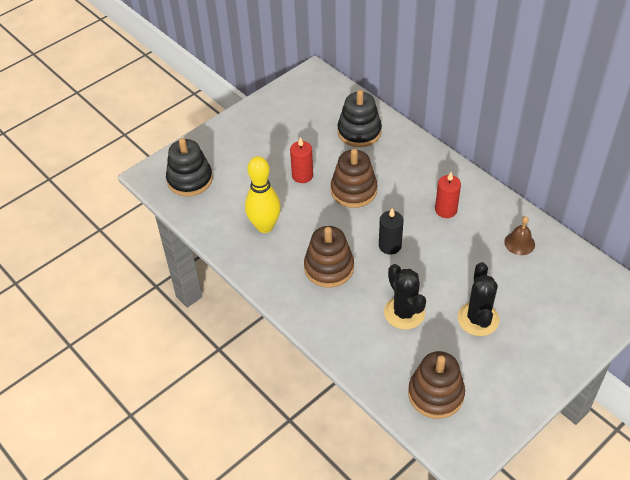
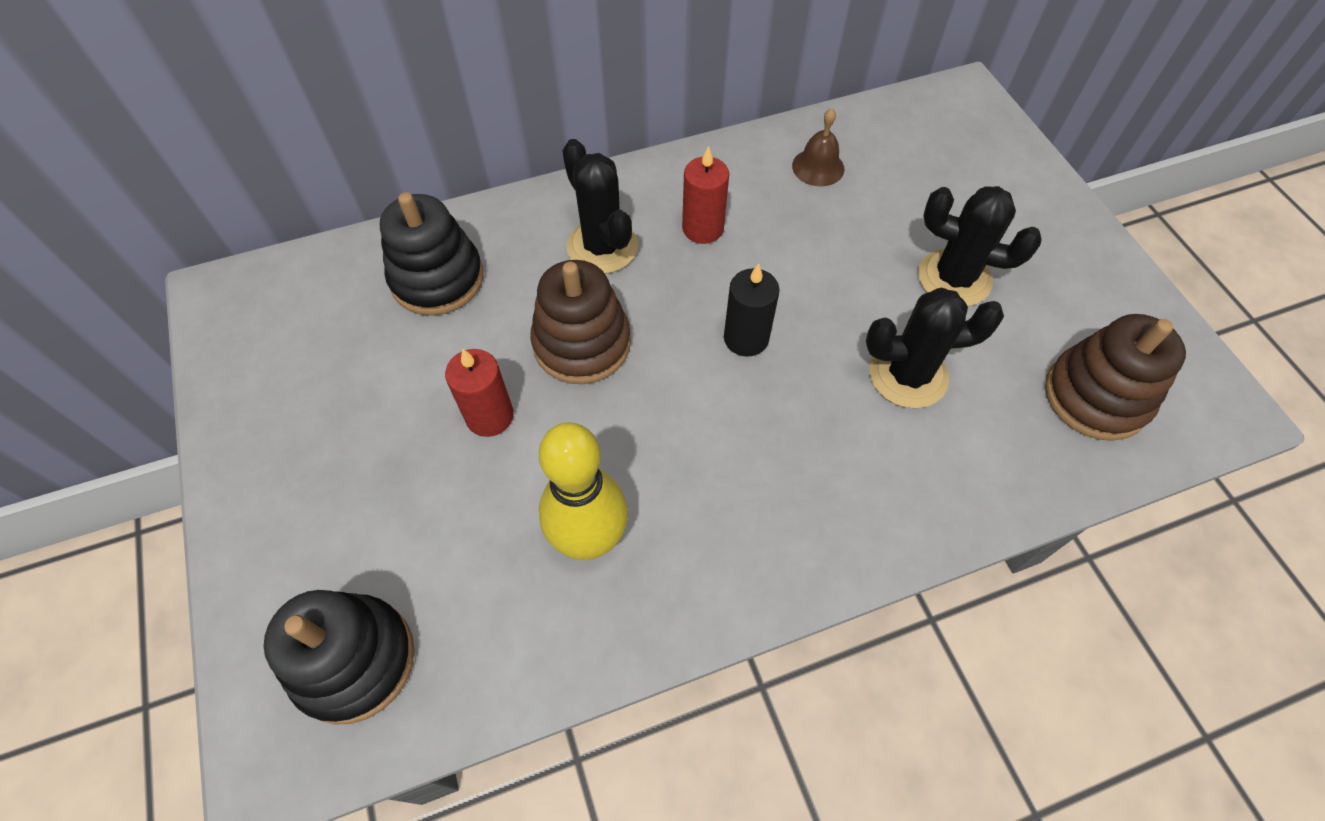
camera: 70 degrees left, 10 degrees up
brown stacking toy [304,226,354,288] -> none
none -> black cactus [562,139,638,274]

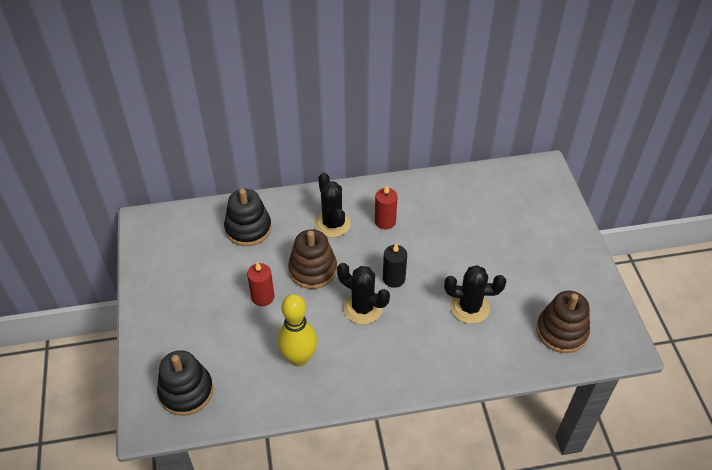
camera: 10 degrees right, 10 degrees down
brown bell [792,108,844,186] -> none
black cactus [918,186,1042,306] -> black cactus moved to [337,263,390,325]

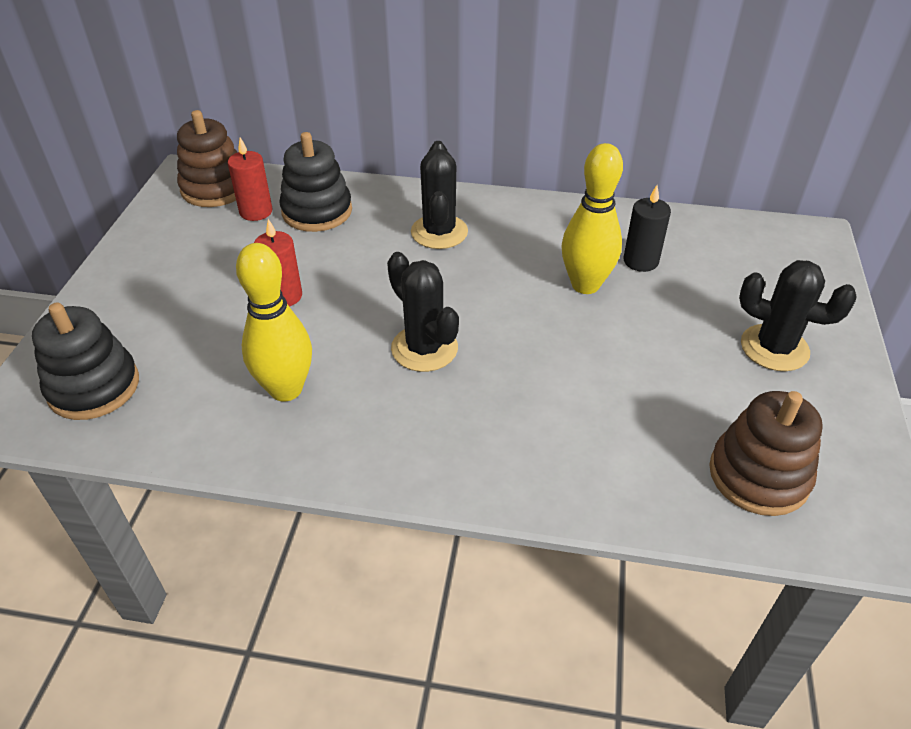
camera: 20 degrees right, 5 degrees down
brown stacking toy [288,229,337,289] -> brown stacking toy moved to [177,110,238,207]
red candle [375,185,398,229] -> red candle moved to [228,137,272,221]
black candle [383,243,407,288] -> black candle moved to [624,185,671,272]
black cactus [444,265,506,324] -> black cactus moved to [739,260,857,371]
none -> yellow bowling pin [562,143,623,294]

